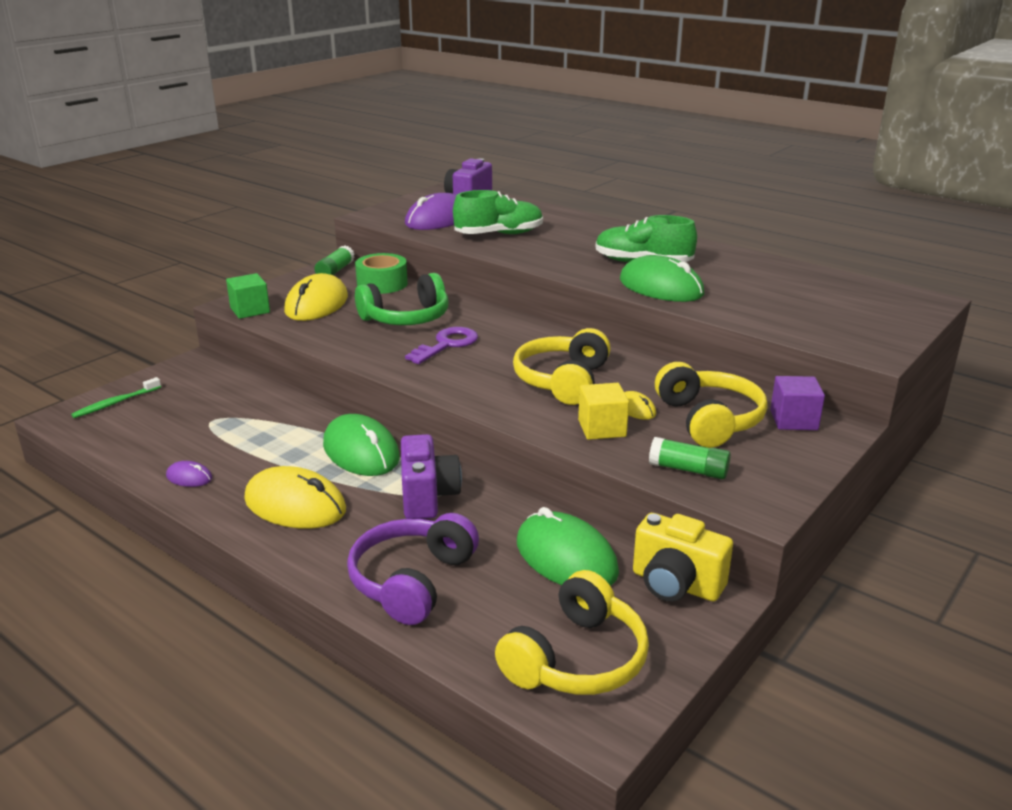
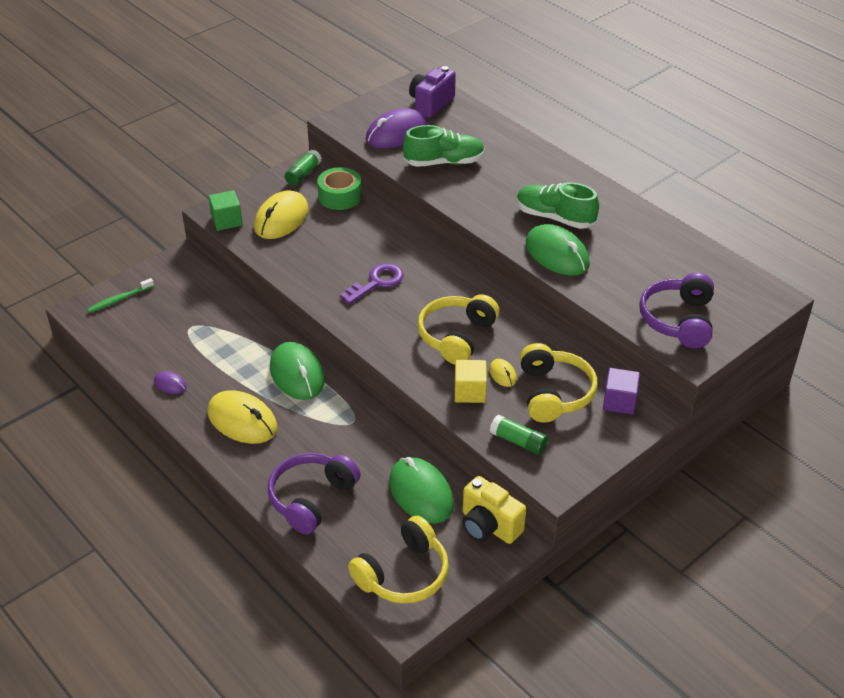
camera: 10 degrees right, 15 degrees up
green headphones [355,273,448,325] -> none
purple camera [401,434,462,519] -> none
none -> purple headphones [639,273,714,348]

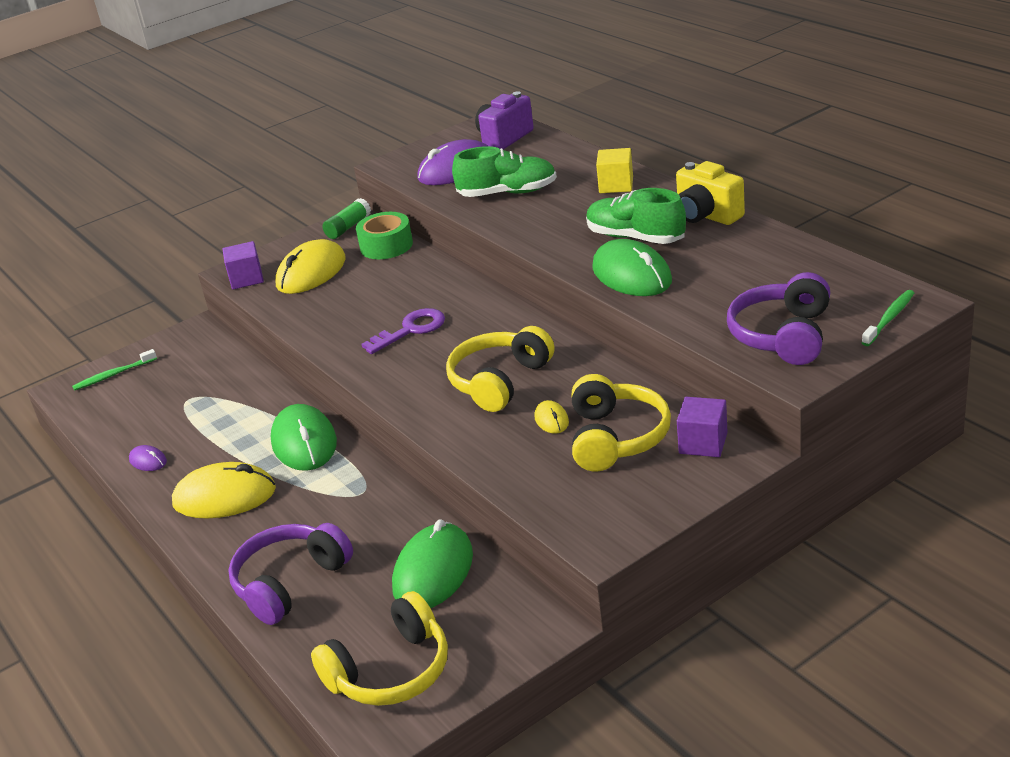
camera: 10 degrees right, 10 degrees down
yellow mouse [207,390,278,444] -> yellow mouse turned 45 degrees counterclockwise [172,462,276,519]
green cube [208,190,243,231] -> purple cube [222,241,264,289]
green mouse [389,457,454,524] -> green mouse turned 45 degrees clockwise [392,519,473,608]
yellow cube [455,360,487,403] -> yellow cube moved to [596,148,633,193]
yellow camera [462,476,526,544] -> yellow camera moved to [676,161,745,225]
green glue stick [490,415,548,455] -> none
none -> green toothbrush [862,290,914,346]

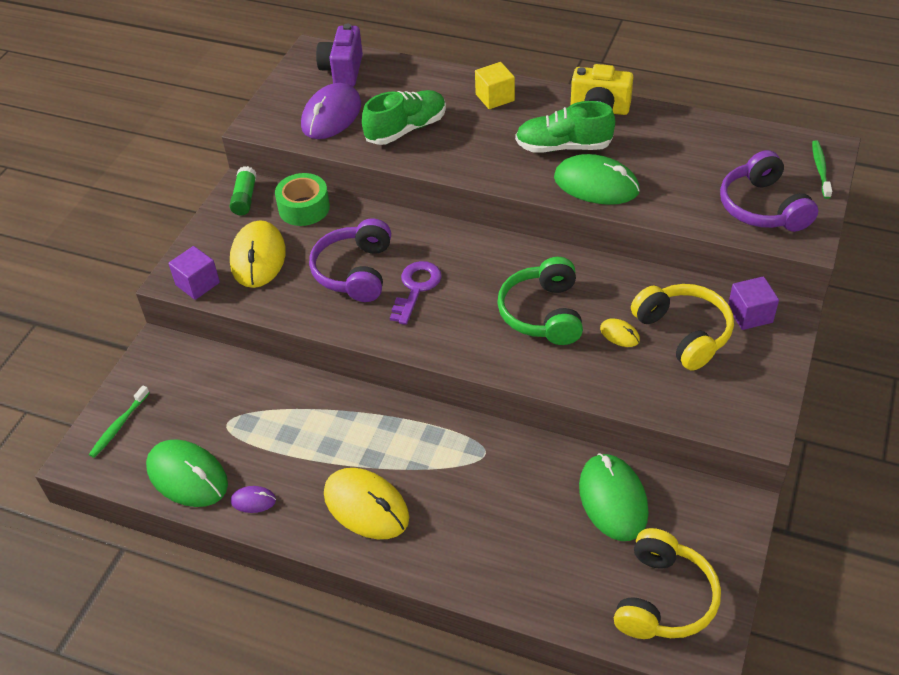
camera: 35 degrees left, 15 degrees up
yellow mouse [172,462,276,519] -> yellow mouse turned 75 degrees clockwise [324,468,409,539]
purple headphones [228,523,353,625] -> purple headphones moved to [309,218,391,302]
green mouse [271,404,337,471] -> green mouse moved to [146,439,228,507]
yellow headphones [446,326,554,412] -> green headphones [497,257,583,345]

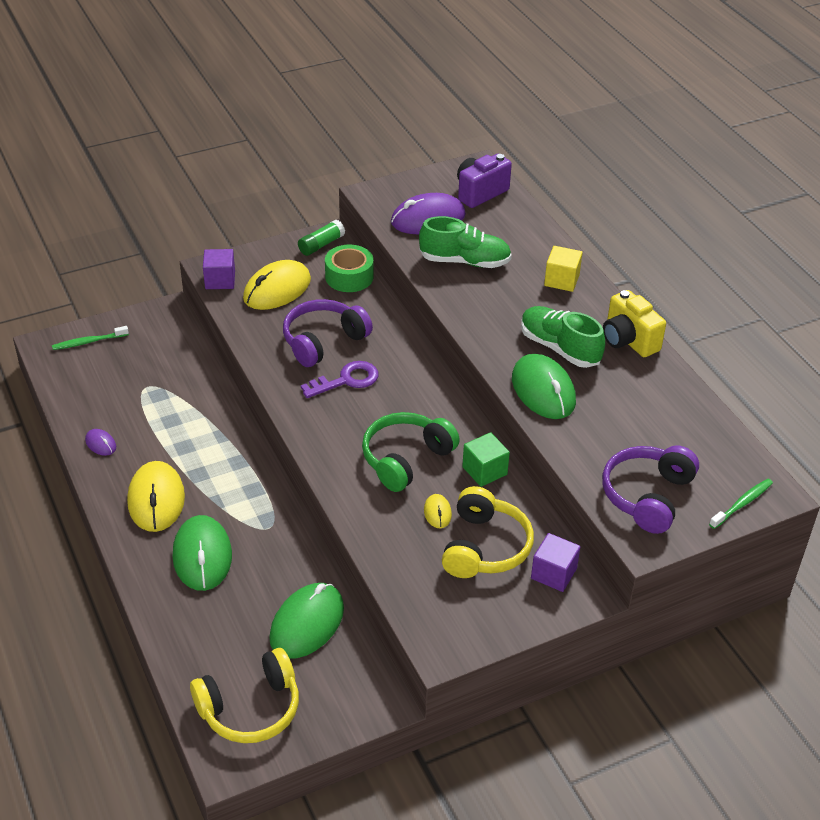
camera: 40 degrees right, 5 degrees down
green mouse [146,439,228,507] -> green mouse moved to [172,515,232,591]
none -> green cube [462,432,510,487]

